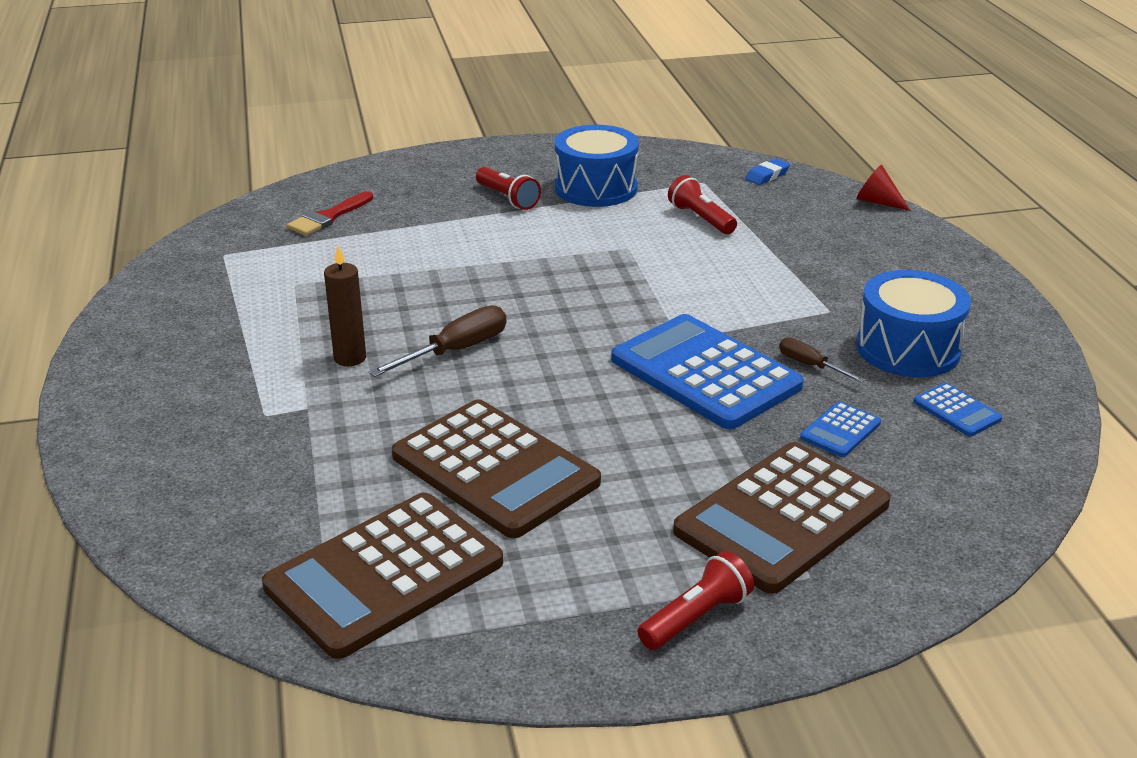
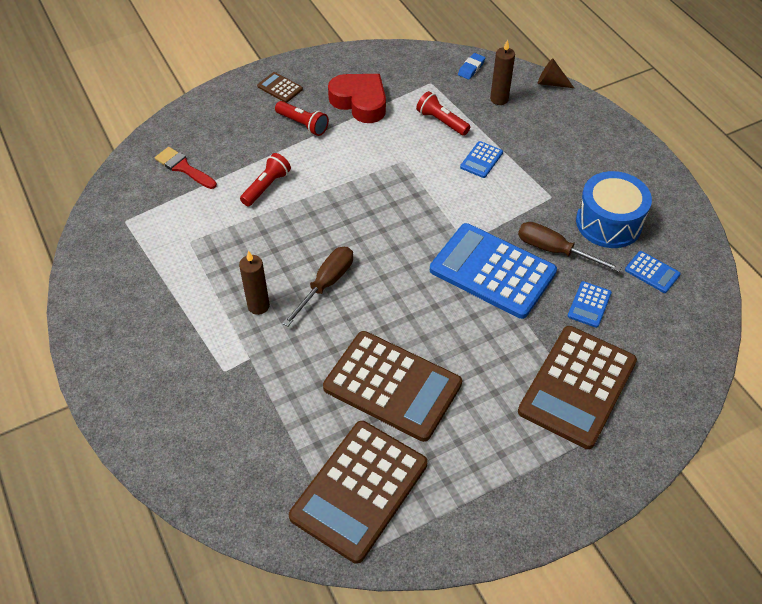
camera: 15 degrees left, 20 degrees up
red brush [287,191,373,236] -> red brush turned 105 degrees clockwise [155,147,217,189]
blue drum [555,125,639,207] -> red heart [328,74,386,123]
red flashlight [637,551,754,650] -> red flashlight moved to [240,153,291,206]
brown screwdriver [779,337,865,383] -> brown screwdriver [518,222,621,272], size x1.67
red cone [857,165,911,211] -> brown cone [538,59,574,88]
none -> brown calculator [257,72,303,103]
none -> blue calculator [460,141,503,178]
none -> brown candle [490,40,515,105]

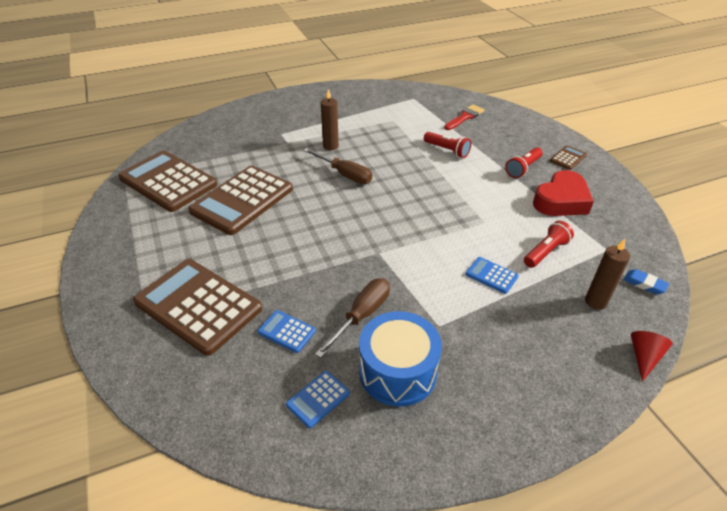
camera: 95 degrees right, 10 degrees down
blue calculator [430,223,557,319] -> none
brown cone [538,59,574,88] -> red cone [631,331,673,382]

